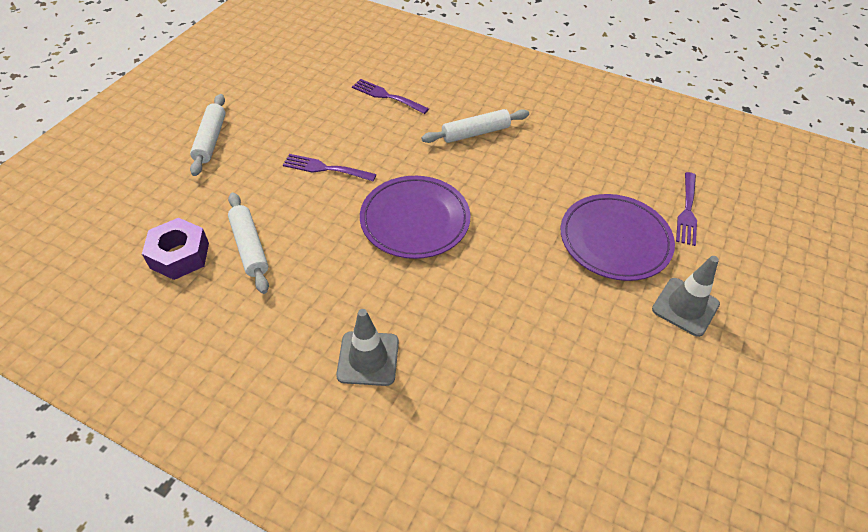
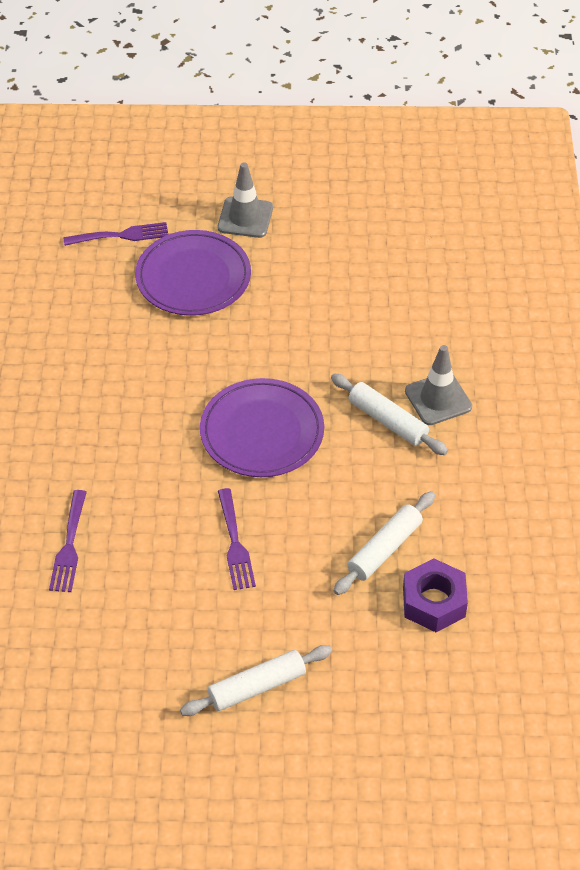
camera: 115 degrees left, 0 degrees up
white rolling pin [421,109,529,143] -> white rolling pin moved to [331,373,448,455]

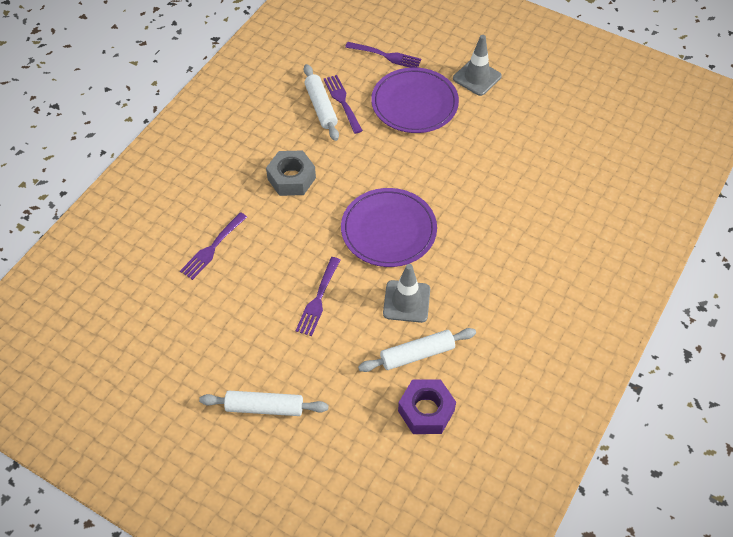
camera: 30 degrees right, 5 degrees up
white rolling pin [331,373,448,455] -> white rolling pin moved to [304,64,339,141]
grey traffic cone [405,345,472,425] -> grey traffic cone moved to [383,264,430,323]
none -> grey nut [266,150,316,196]
none -> purple fork [324,75,363,134]

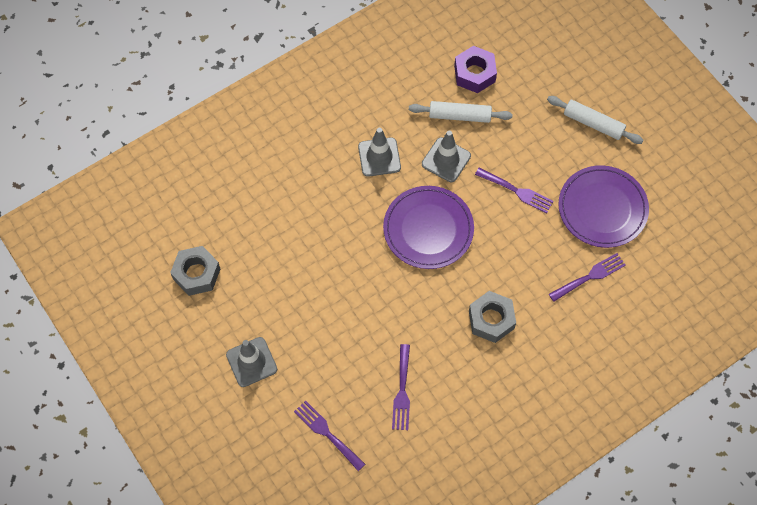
camera: 155 degrees left, 10 degrees up
purple fork [296,257,340,336] -> purple fork turned 75 degrees clockwise [475,168,553,213]
white rolling pin [304,64,339,141] -> none
purple plate [371,67,459,133] -> purple plate moved to [558,165,649,248]
none -> grey nut [170,246,220,296]
none -> grey traffic cone [358,128,401,177]

